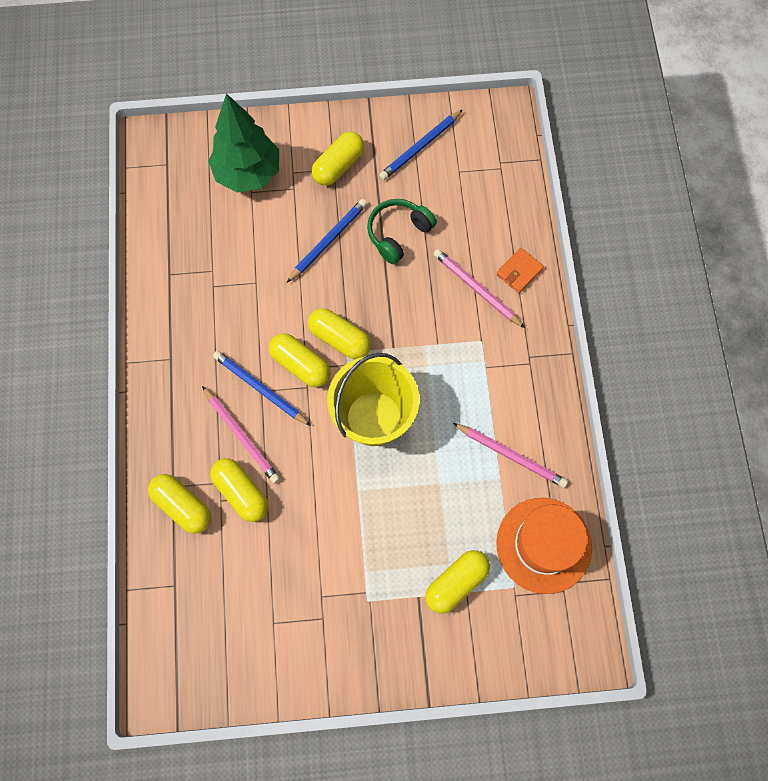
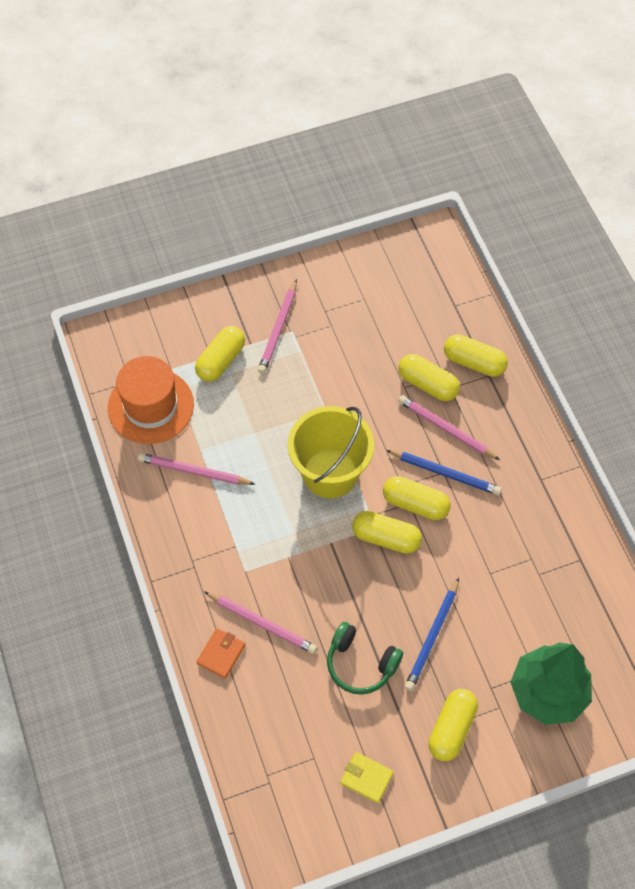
camera: 165 degrees right, 10 degrees down
green headphones [367,199,437,264] -> green headphones turned 90 degrees clockwise [327,622,403,695]
blue pencil [379,110,463,180] -> yellow wallet [340,752,394,803]
none -> pink pencil [258,279,297,374]

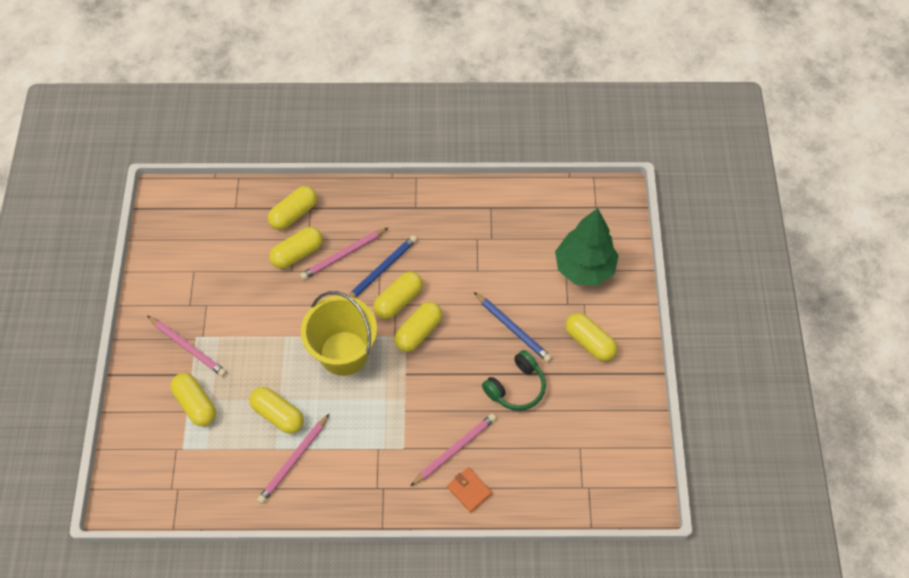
camera: 70 degrees left, 0 degrees up
orange hat [108,356,194,444] -> none
yellow wallet [340,752,394,803] -> none
none -> yellow capsule [249,387,304,434]

